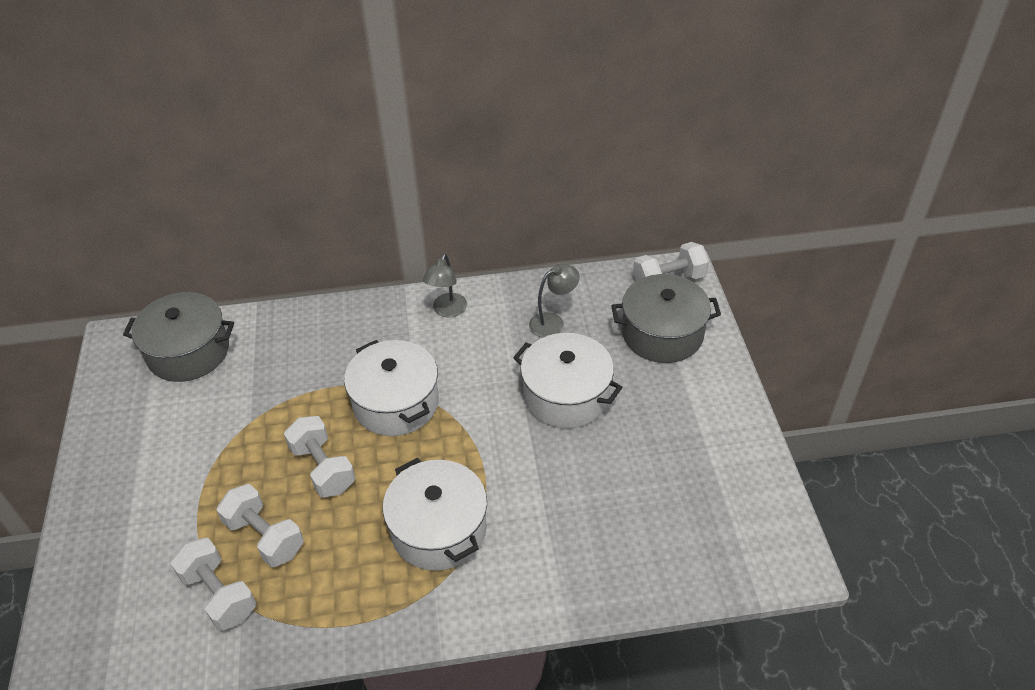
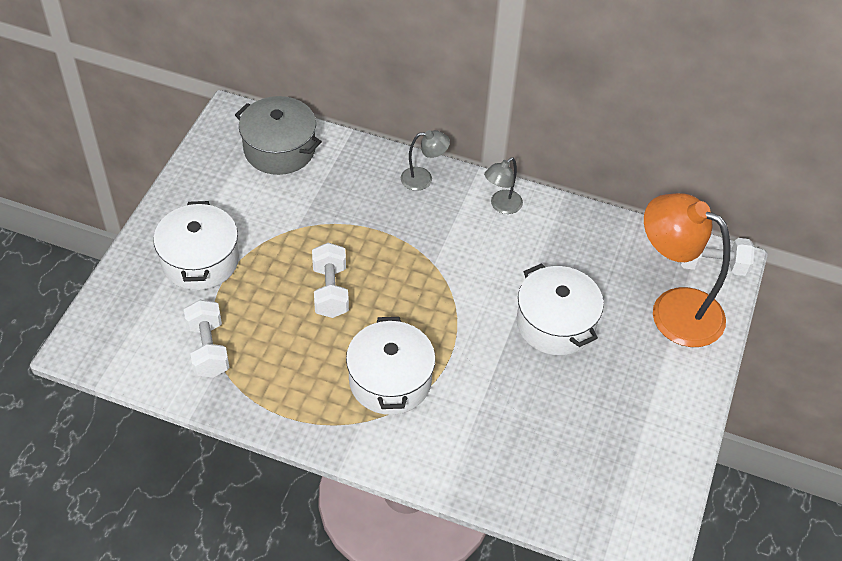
camera: 25 degrees right, 5 degrees up
white dumbbell [217,484,304,568] -> none
white pot [344,340,439,436] -> white pot moved to [154,201,239,290]
grey lamp [529,264,580,338] -> grey lamp moved to [401,130,450,191]
grey pot [611,274,721,363] -> orange lamp [644,193,731,347]

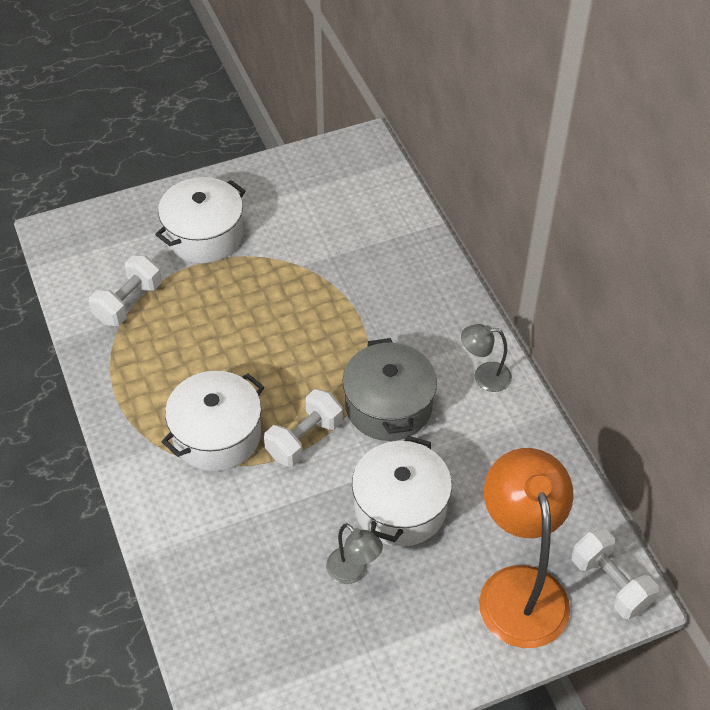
camera: 50 degrees right, 0 degrees up
grey pot [235,96,322,175] -> grey pot moved to [343,338,437,441]
white dumbbell [312,243,349,318] -> white dumbbell moved to [264,389,343,467]
grey lamp [401,130,450,191] -> grey lamp moved to [326,523,383,584]

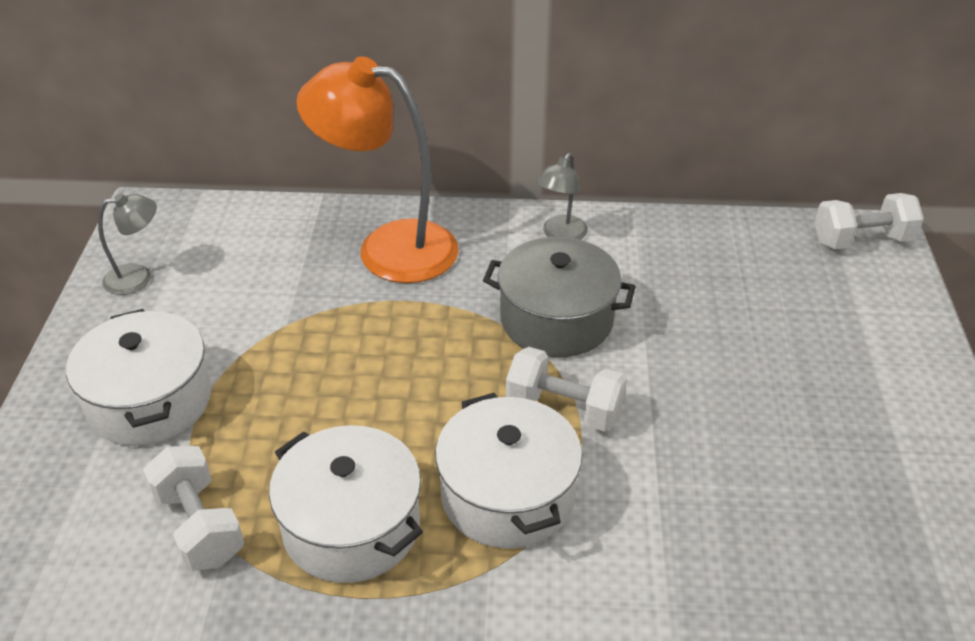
camera: 65 degrees left, 10 degrees down
white dumbbell [264,389,343,467] -> white dumbbell turned 45 degrees counterclockwise [506,347,627,432]
grey lamp [326,523,383,584] -> grey lamp moved to [98,193,157,295]
white pot [352,436,452,547] -> white pot moved to [269,425,423,583]
orange lamp [479,448,574,648] -> orange lamp moved to [296,56,459,283]

